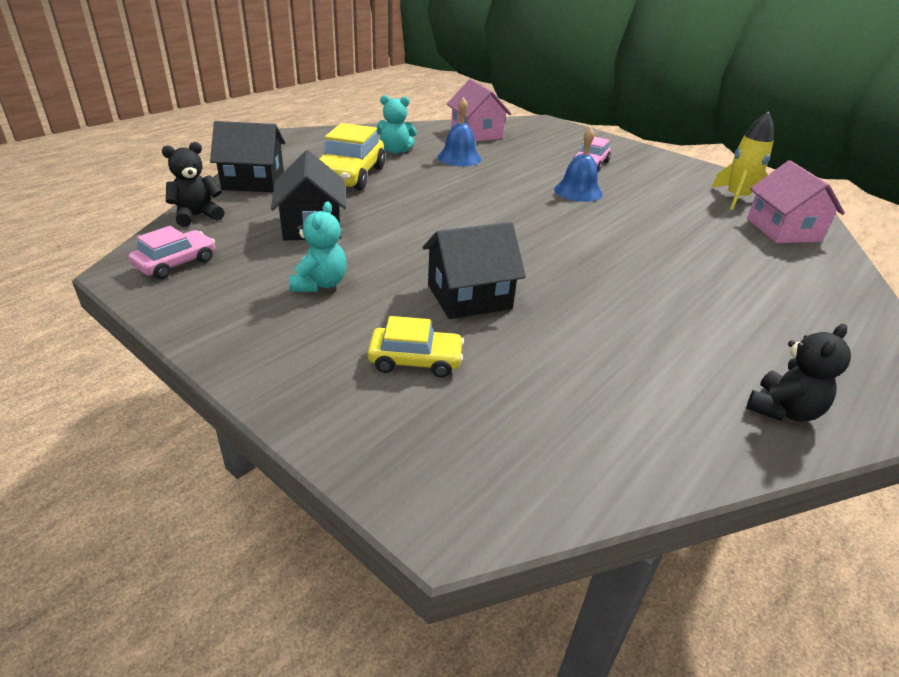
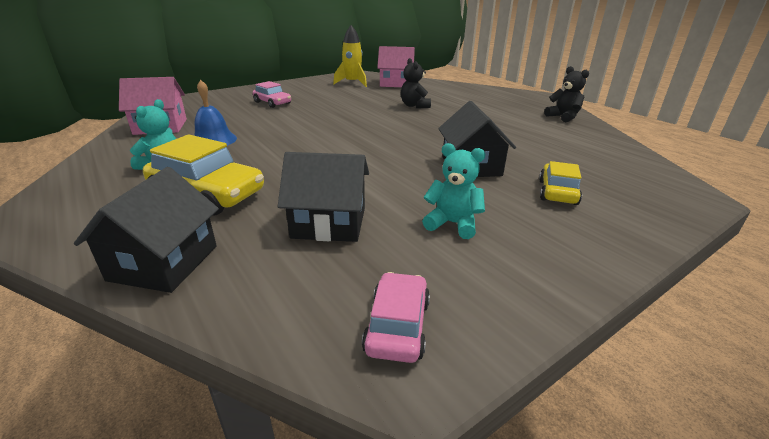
camera: 75 degrees left, 5 degrees down
pink car [128,226,215,279] -> pink car turned 45 degrees clockwise [362,272,430,363]
black teddy bear [162,142,224,227] -> black teddy bear moved to [401,58,431,108]
blue bell [554,127,603,202] -> none

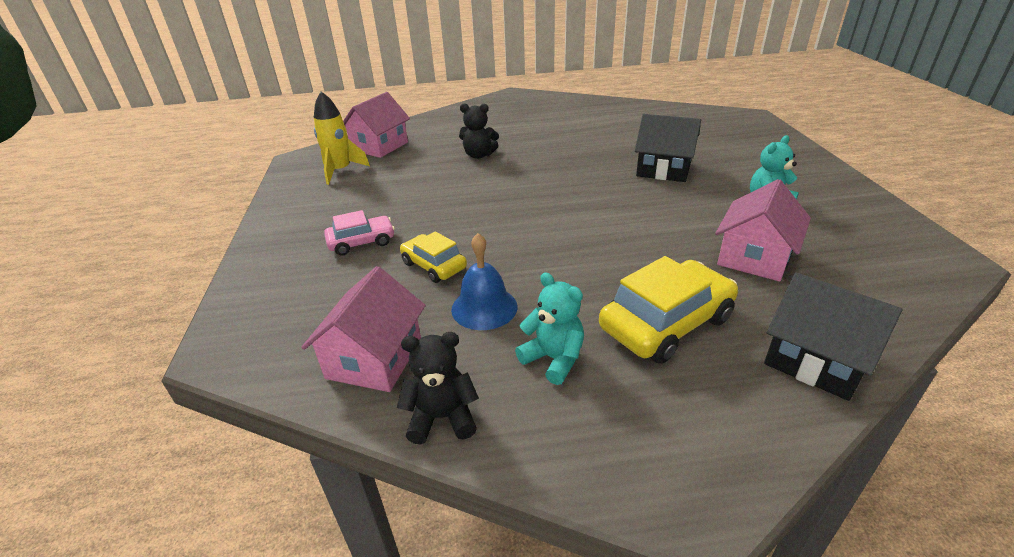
camera: 60 degrees left, 5 degrees up
black house [278,152,369,242] -> pink house [715,179,811,281]
pink car [362,272,430,363] -> none
yellow car [539,161,582,205] -> yellow car moved to [400,231,467,283]
black teddy bear [544,66,589,122] -> black teddy bear moved to [397,332,479,444]

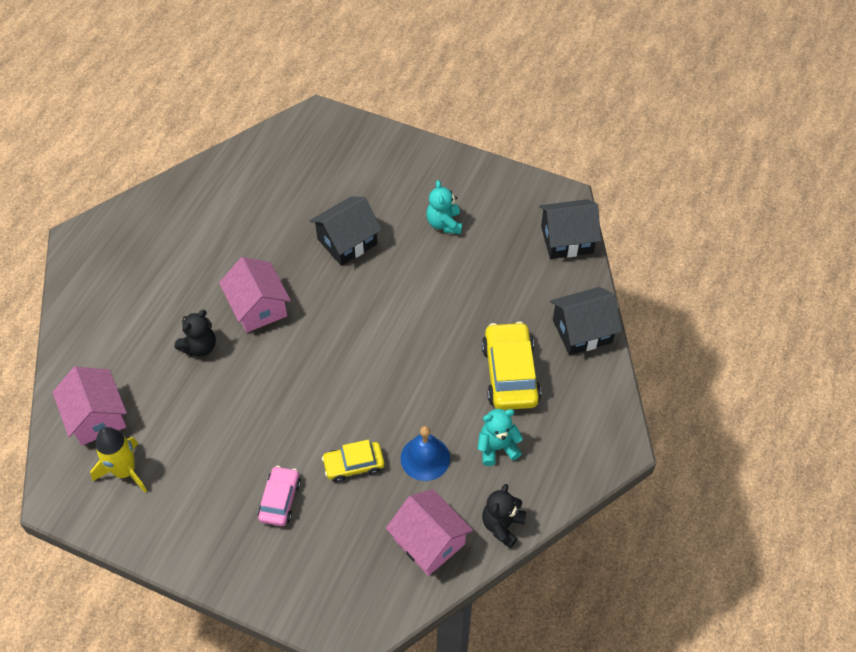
camera: 60 degrees left, 20 degrees up
pink house [715,179,811,281] -> pink house moved to [219,257,291,333]
none -> black house [539,199,601,259]

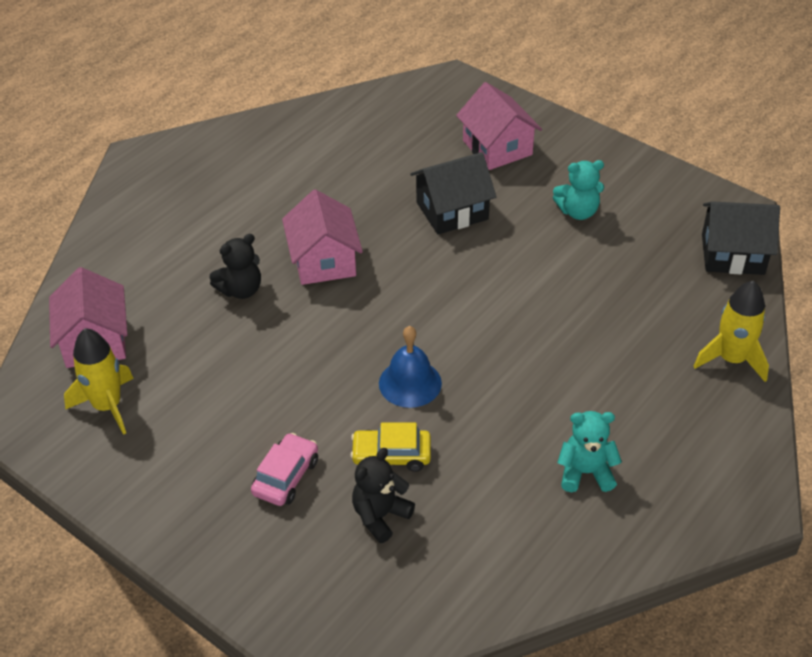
camera: 15 degrees right, 10 degrees down
pink house [386,489,473,576] -> pink house moved to [456,82,542,170]
blue bell [400,426,450,481] -> blue bell moved to [379,326,442,408]
turquoise teddy bear [426,180,462,234] -> turquoise teddy bear turned 105 degrees counterclockwise [553,160,604,220]
yellow car [482,322,541,410] -> none
black teddy bear [482,484,526,548] -> black teddy bear moved to [352,448,415,543]
black house [550,287,622,355] -> yellow rocket [693,281,769,382]

